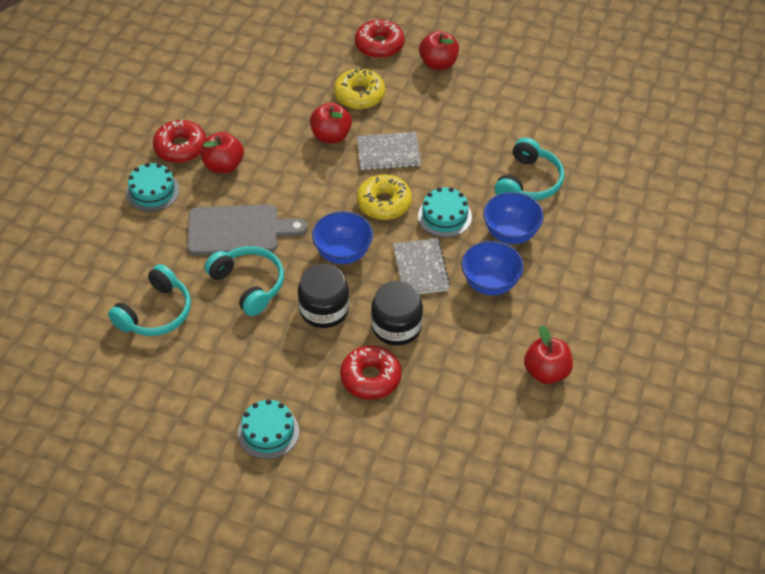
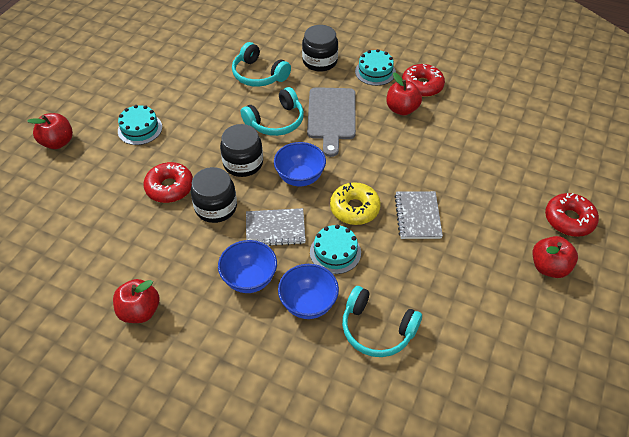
camera: 95 degrees right, 0 degrees up
red apple [310,102,352,143] -> red apple moved to [27,113,73,149]
yellow donut [334,68,385,109] -> none
none -> black jar [302,25,338,72]

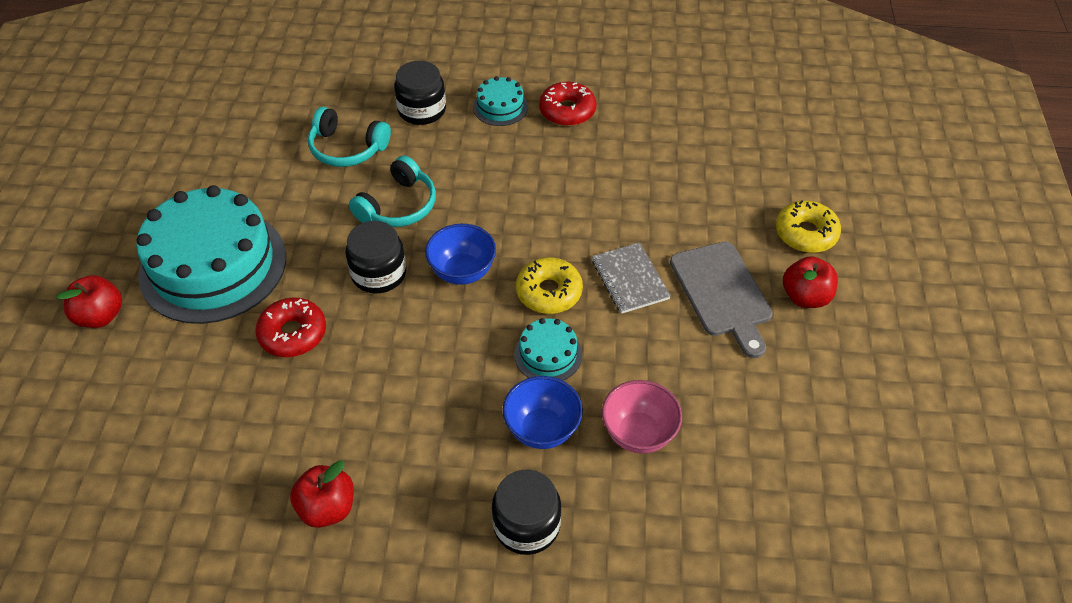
camera: 20 degrees left, 0 degrees up
turquoise cake [118,105,162,145] -> turquoise cake [136,185,286,324], size x2.28
black jar [191,167,237,223] -> black jar moved to [492,470,561,555]
blue bowl [218,240,277,293] -> none
grey notebook [246,208,306,246] -> none
grey cutting board [307,87,356,157] -> grey cutting board moved to [670,241,773,358]
turquoise headphones [342,286,422,357] -> pink bowl [602,380,682,454]
red apple [387,72,422,115] -> none
red donut [545,193,599,237] -> yellow donut [776,200,841,253]

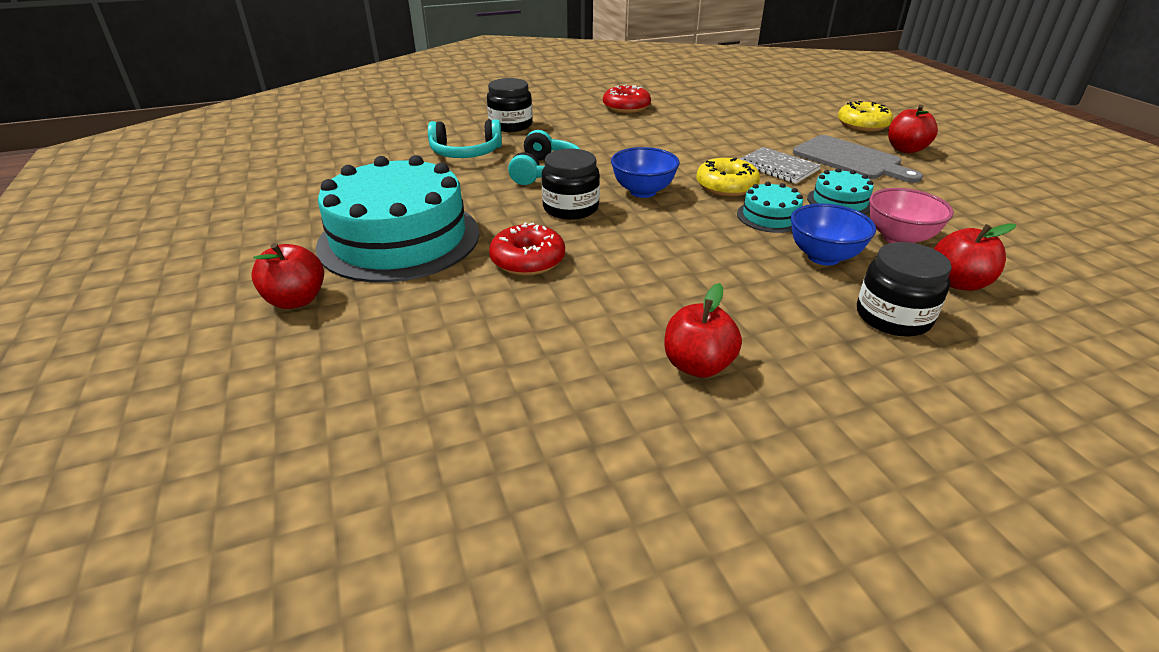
camera: 25 degrees left, 15 degrees down
turquoise cake [473,76,528,126] -> turquoise cake moved to [807,168,874,215]
none -> red apple [934,223,1016,291]

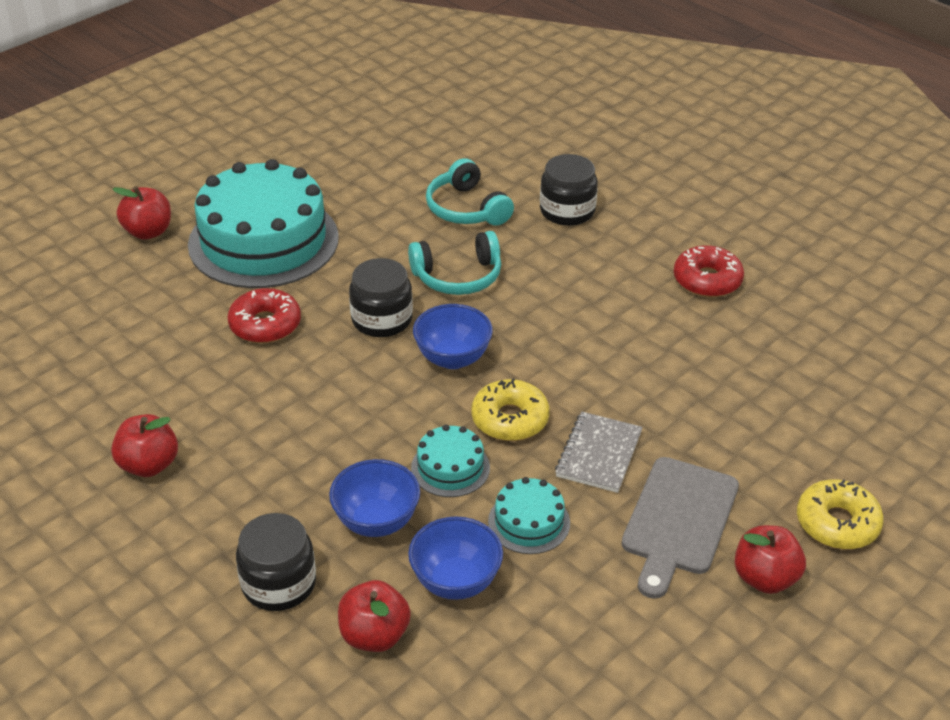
camera: 65 degrees right, 5 degrees up
pink bowl [869,188,954,243] -> blue bowl [408,516,503,600]

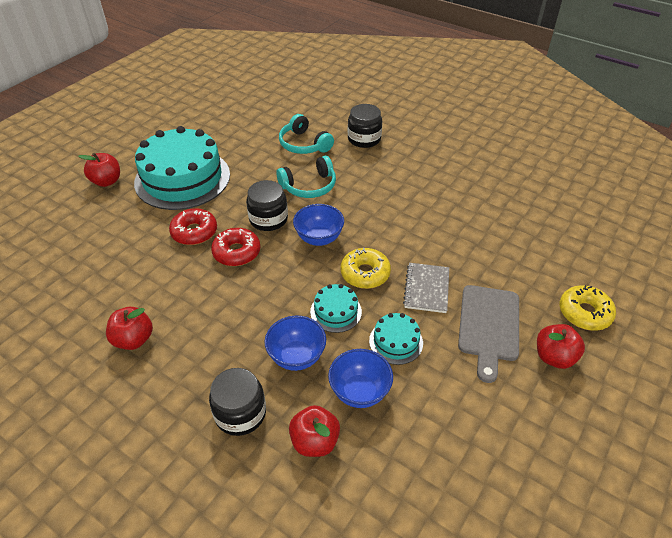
camera: 10 degrees left, 5 degrees up
red donut [674,245,744,297] -> red donut moved to [211,228,260,266]

